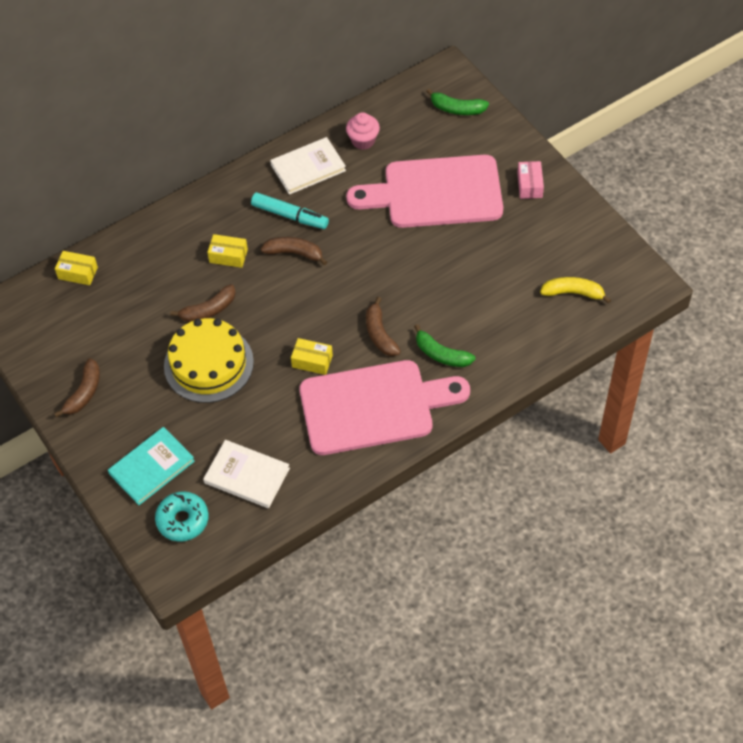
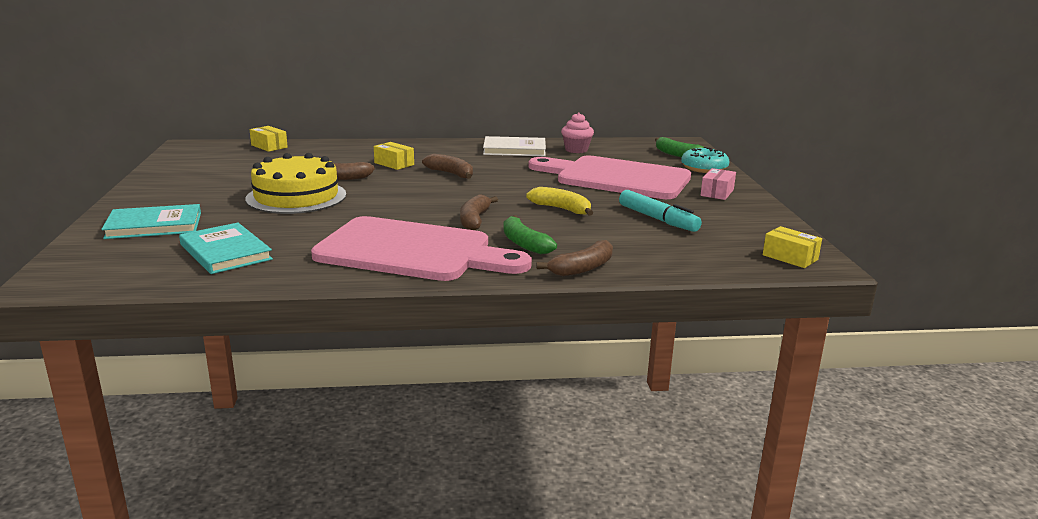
camera: 25 degrees right, 35 degrees down
brown banana [54,358,100,417] -> brown banana moved to [536,240,613,276]
turquoise donut [155,492,209,541] -> turquoise donut moved to [681,147,729,173]
white book [203,440,290,508] -> turquoise book [179,223,273,274]
turquoise marker [251,192,329,229] -> turquoise marker moved to [619,190,702,232]
yellow box [291,338,333,375] -> yellow box moved to [763,226,822,268]
yellow banana [540,277,611,304] -> yellow banana moved to [526,187,593,216]

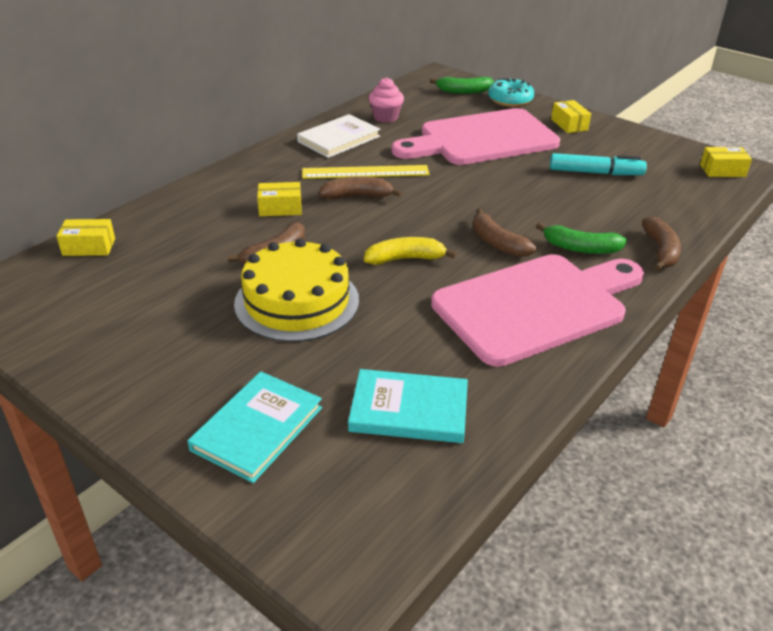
camera: 45 degrees left, 15 degrees up
yellow banana [526,187,593,216] -> yellow banana moved to [364,237,457,265]
pink box [701,168,736,200] -> yellow box [551,100,591,133]
none -> yellow ruler [302,165,430,179]

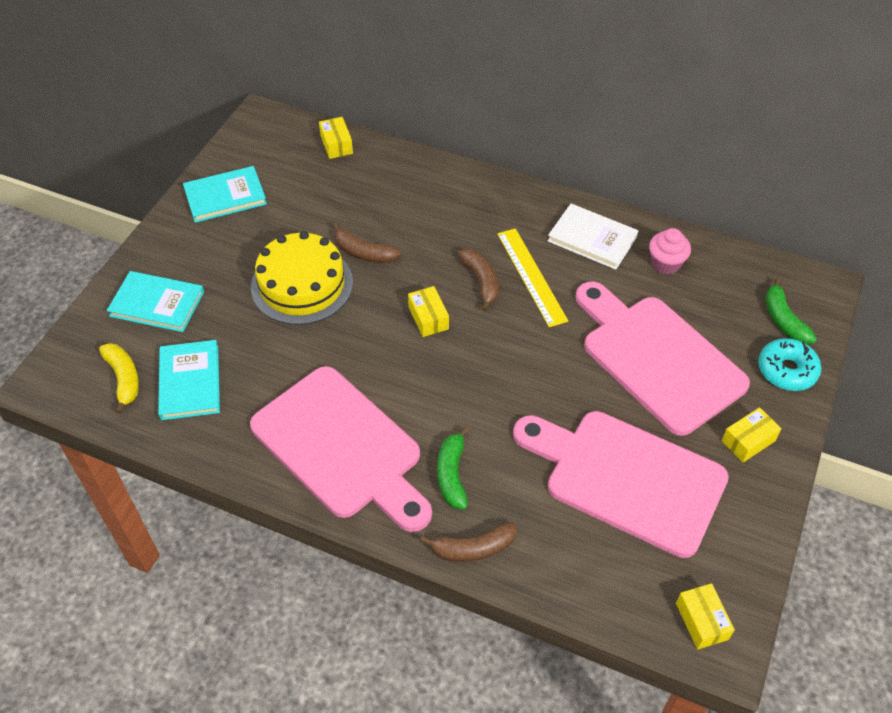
camera: 75 degrees right, 15 degrees up
yellow box [257,182,302,216] -> yellow box moved to [408,286,449,337]
yellow banana [364,237,457,265] -> yellow banana moved to [99,343,139,414]
brown banana [473,208,537,257] -> none
turquoise marker [550,153,647,175] -> pink cutting board [513,411,729,558]
none -> turquoise book [183,166,267,223]

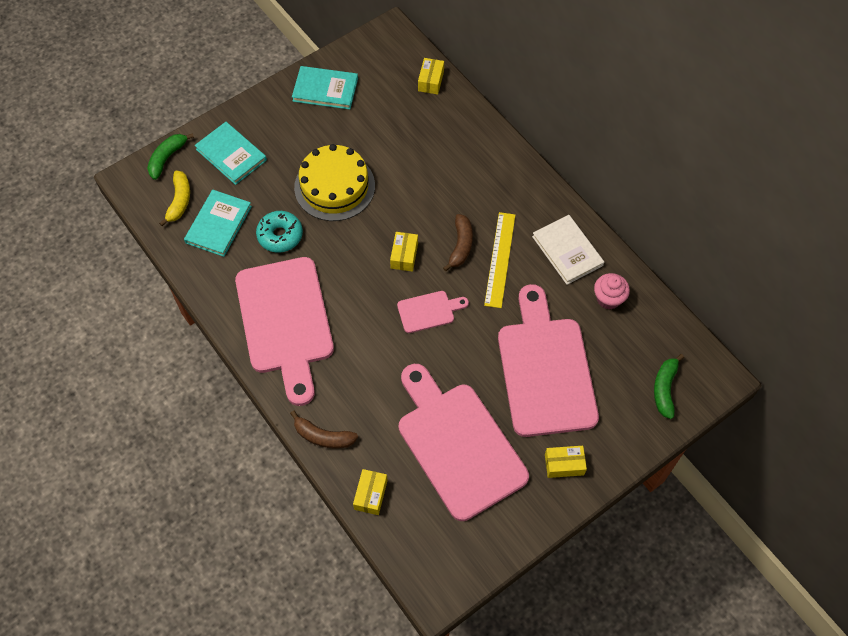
camera: 30 degrees right, 10 degrees up
brown banana [333,223,401,263] -> none
green banana [437,427,470,510] -> green banana moved to [147,133,194,180]
yellow box [676,583,735,650] -> yellow box moved to [353,469,388,515]
turquoise donut [758,338,821,391] -> turquoise donut moved to [256,211,303,253]
none -> pink cutting board [397,291,469,333]

